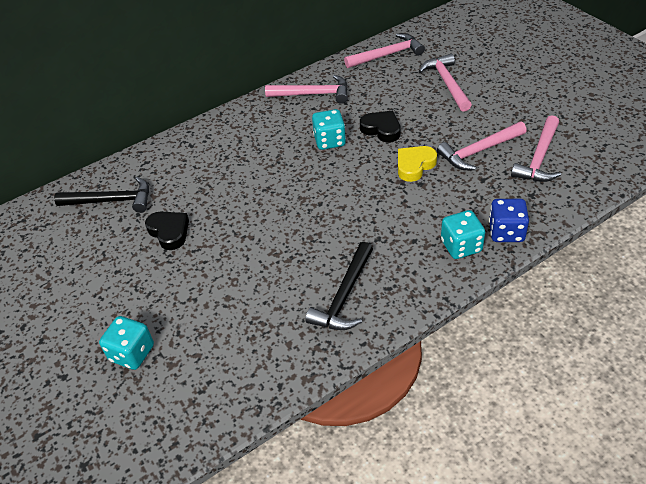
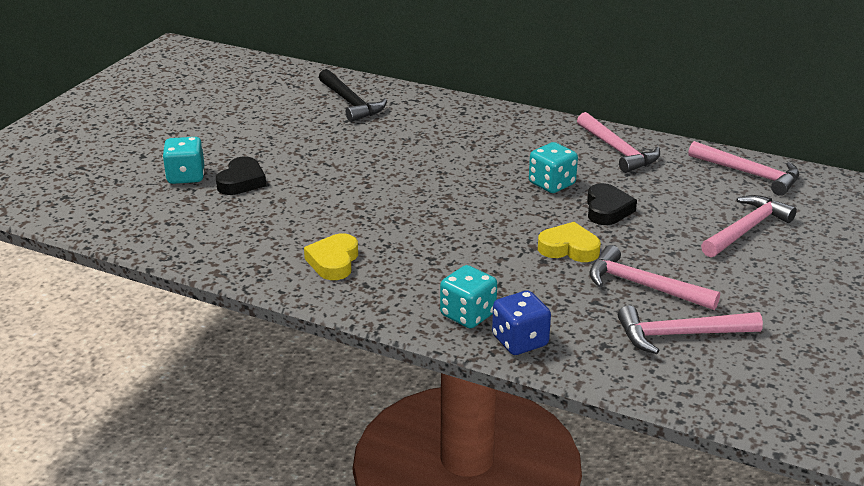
camera: 55 degrees right, 15 degrees down
black heart [145,212,189,250] -> black heart moved to [216,156,266,195]
black hammer [305,242,373,330] -> yellow heart [304,233,358,280]

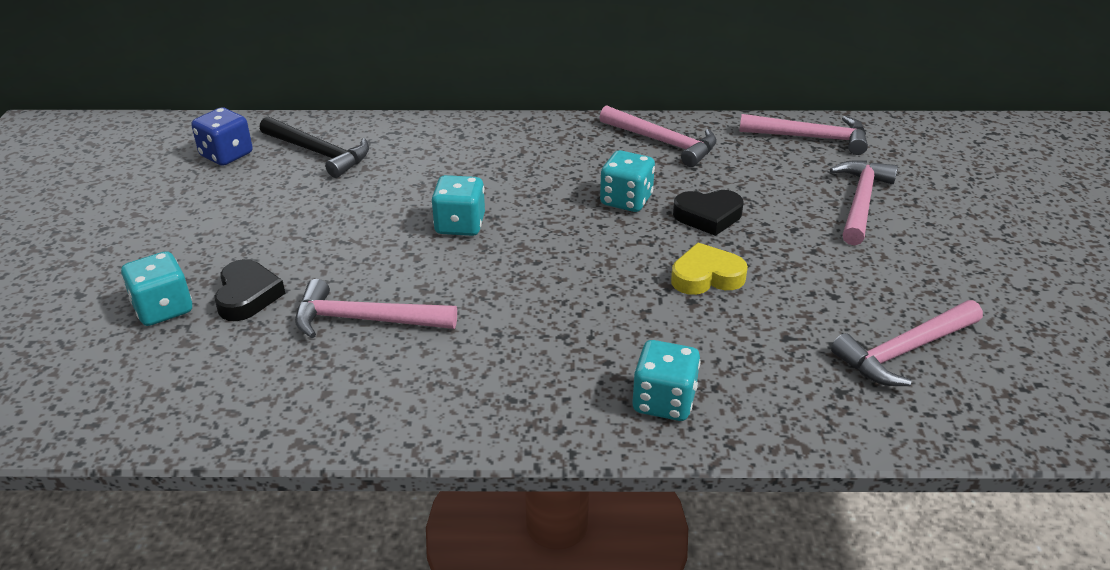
camera: 25 degrees left, 5 degrees up
yellow heart [304,233,358,280] -> none
blue dice [492,291,551,355] -> blue dice moved to [191,107,253,166]
black heart [587,183,637,225] -> black heart turned 105 degrees clockwise [673,190,744,236]
pink hammer [589,245,720,310] -> pink hammer moved to [295,279,457,338]
none -> turquoise dice [431,175,485,236]

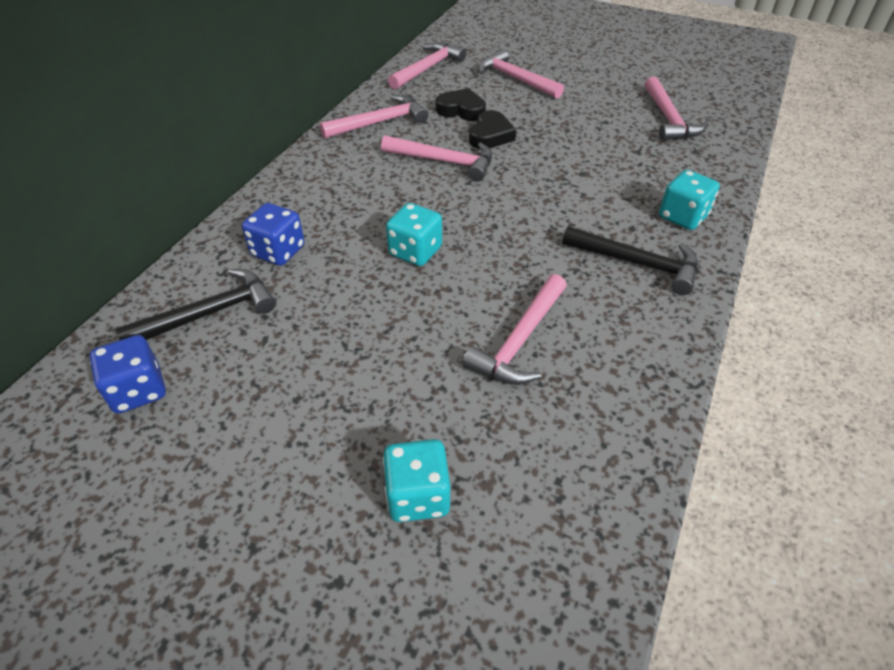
camera: 65 degrees left, 10 degrees up
black heart [214,259,285,321] -> black heart moved to [436,88,486,121]
turquoise dice [600,150,655,212] -> pink hammer [381,135,492,182]
yellow heart [671,243,748,295] -> none
none -> blue dice [242,203,304,266]
none -> black hammer [562,226,698,295]

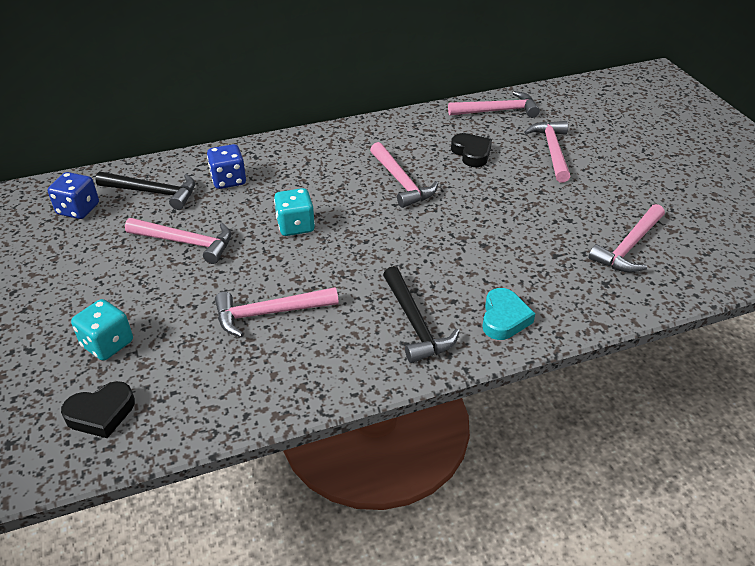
camera: 45 degrees right, 5 degrees down
pink hammer [320,95,428,139] -> pink hammer moved to [125,218,231,264]
black heart [469,110,516,149] -> black heart moved to [61,381,135,438]
turquoise dice [659,170,720,230] -> turquoise heart [482,288,535,340]

